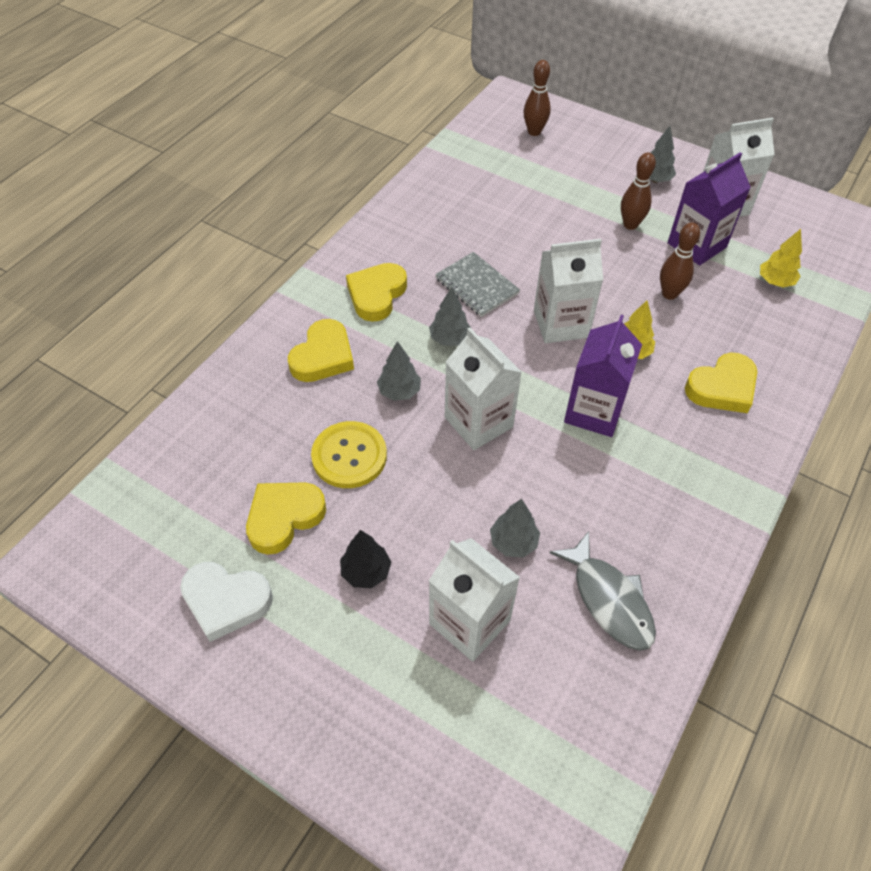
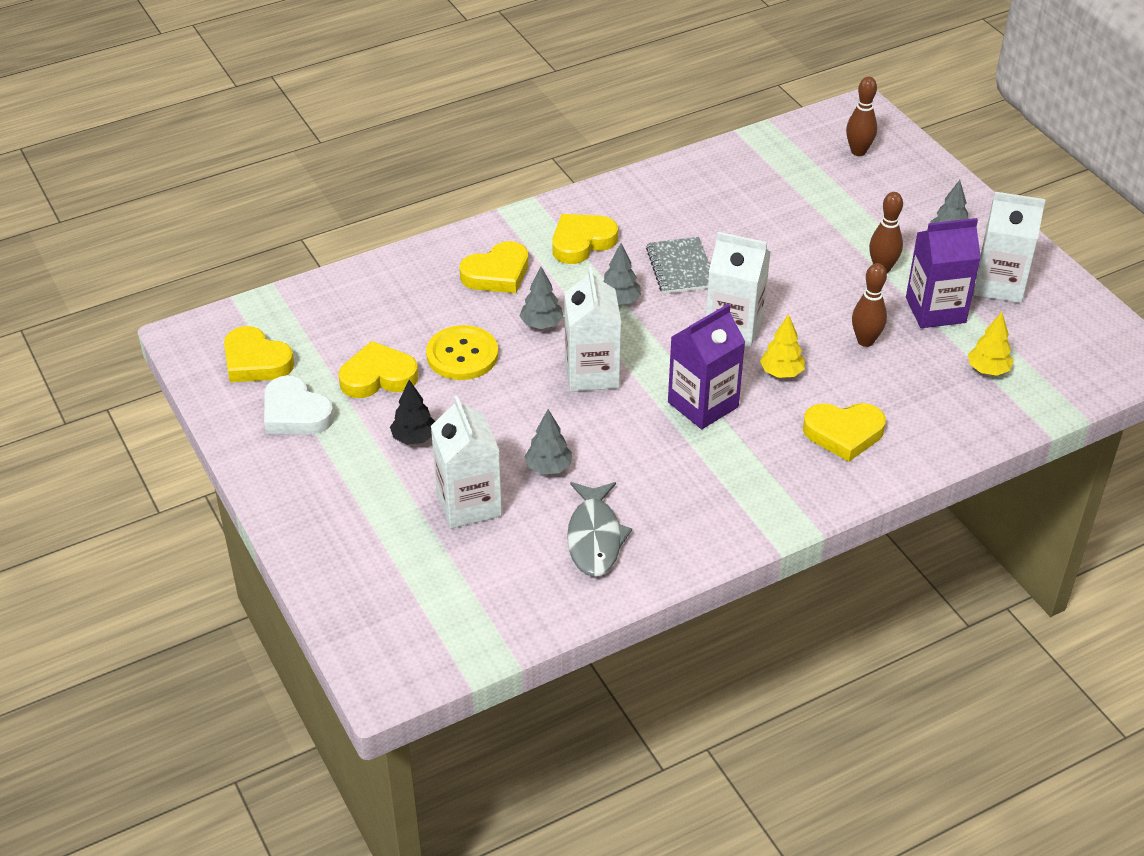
camera: 30 degrees right, 10 degrees down
none -> yellow heart [224,326,294,382]

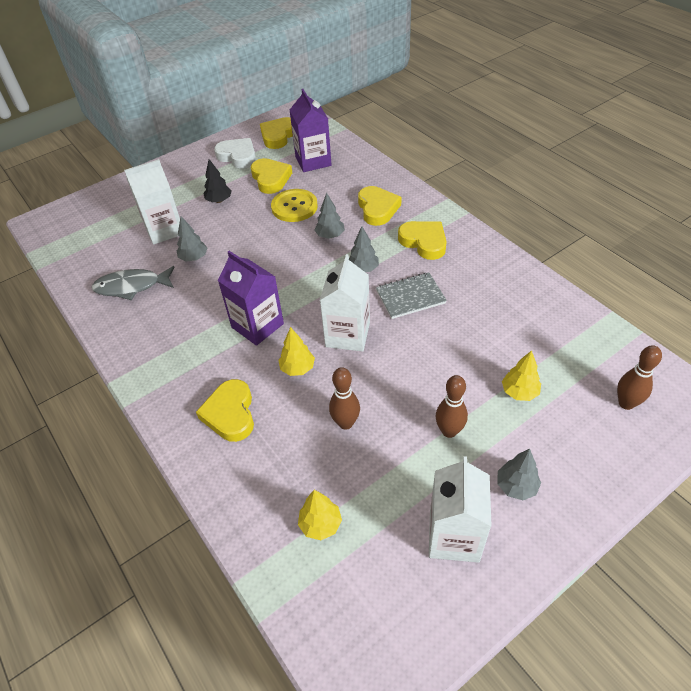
camera: 85 degrees right, 5 degrees up
white heart [264,375,334,434] -> white heart turned 90 degrees clockwise [214,138,256,169]
yellow heart [460,241,528,293] -> yellow heart turned 150 degrees counterclockwise [358,186,401,226]
white carton [565,267,621,391] -> none
purple carton [906,218,981,328] -> purple carton moved to [290,89,332,172]
none -> yellow tree [502,350,541,401]

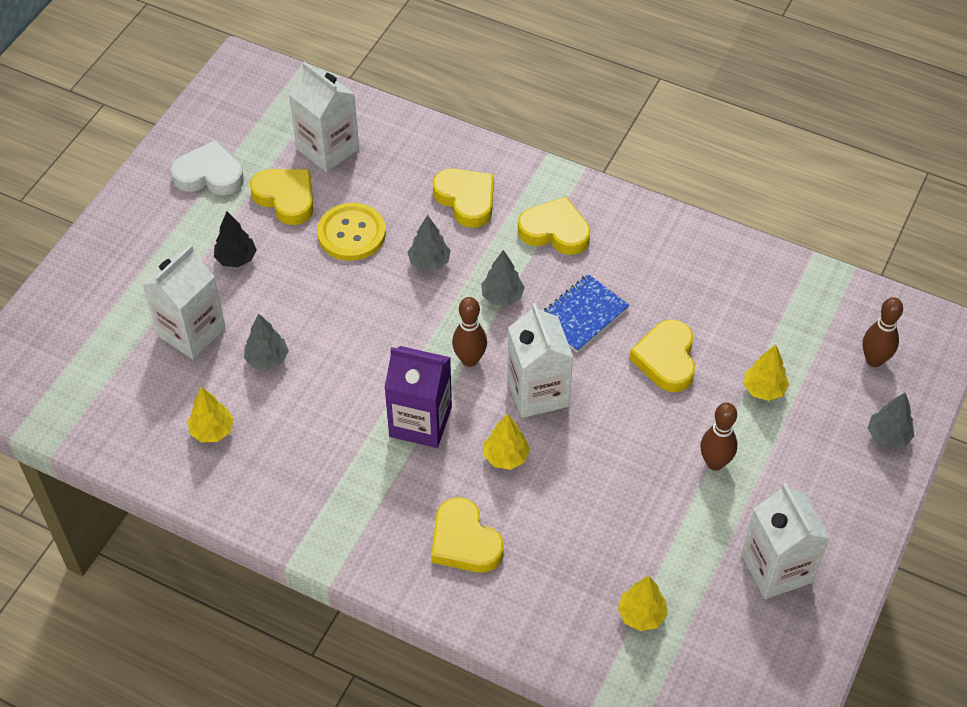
camera: 30 degrees left, 5 degrees up
grey fish [91,266,175,300] -> yellow tree [188,387,234,442]
yellow heart [260,117,293,149] -> yellow heart moved to [629,319,695,392]
purple carton [290,89,332,172] -> white carton [289,61,359,172]
brown bowling pin [329,367,360,430] -> brown bowling pin moved to [452,297,487,367]
grey notebook [376,273,447,319] -> blue notebook [544,274,630,353]
grey tree [498,449,541,500] -> grey tree moved to [868,392,914,449]

